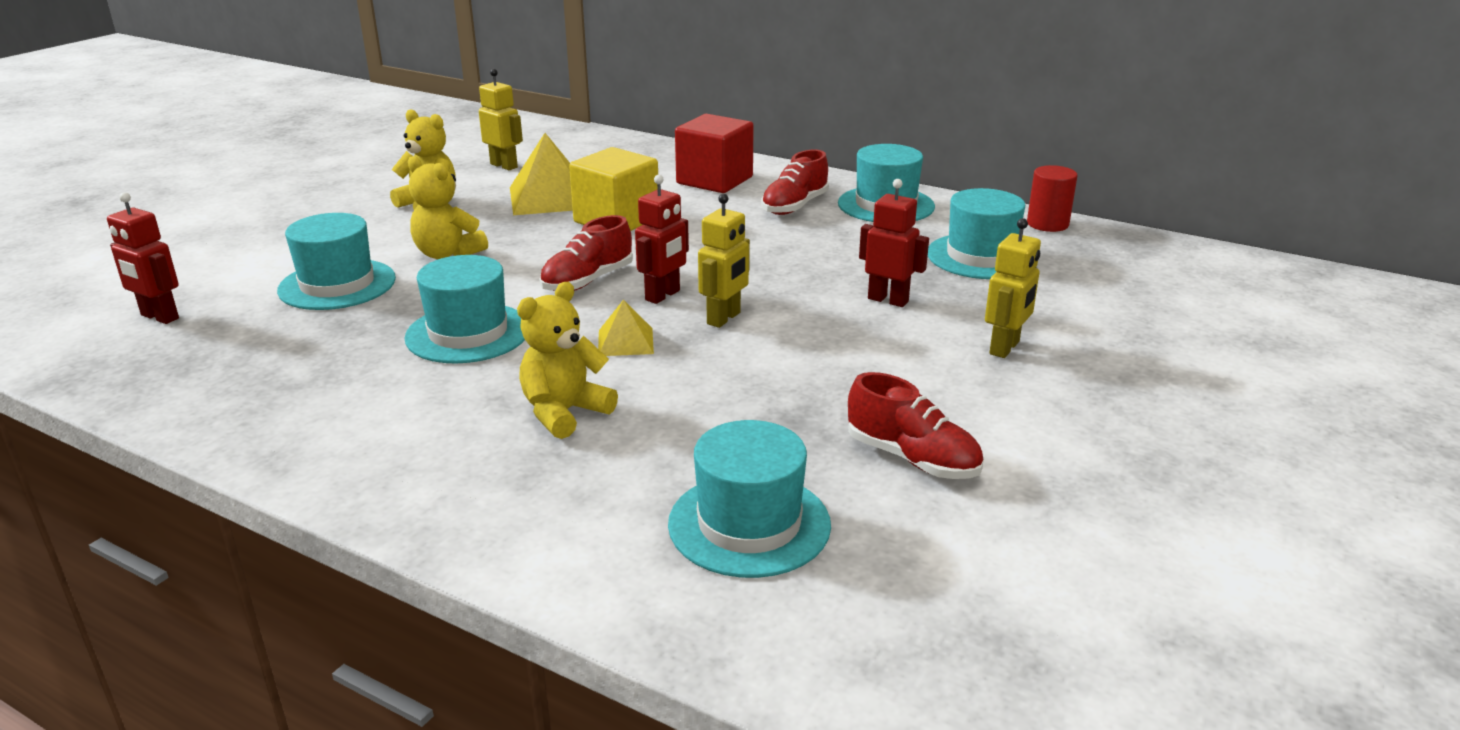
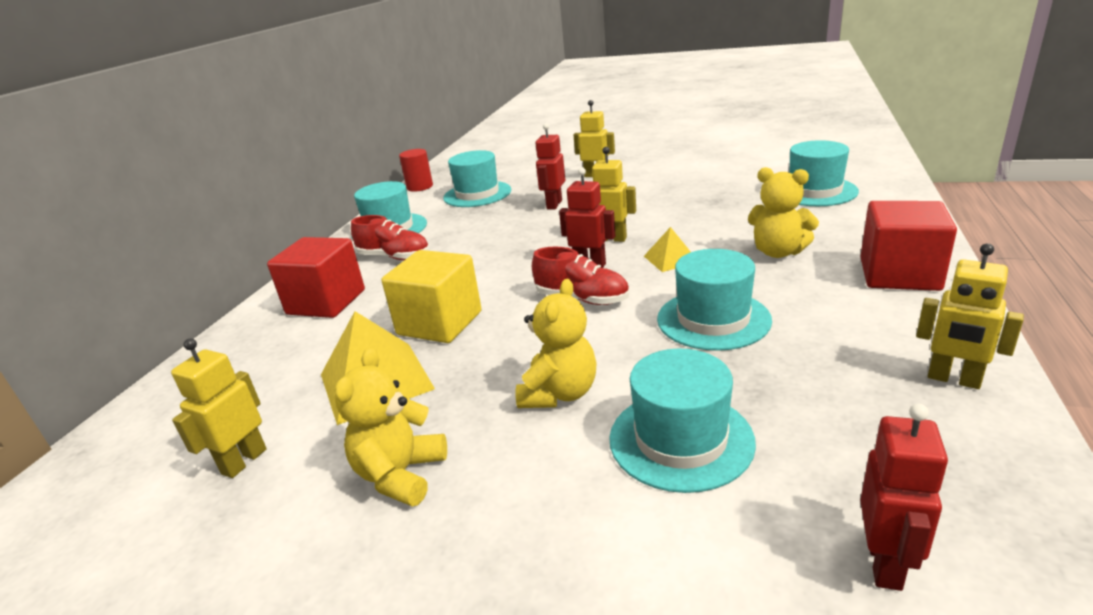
camera: 100 degrees left, 0 degrees up
red shoe [848,372,984,479] -> none
none -> red cube [860,201,957,291]
none -> yellow robot [916,243,1024,389]

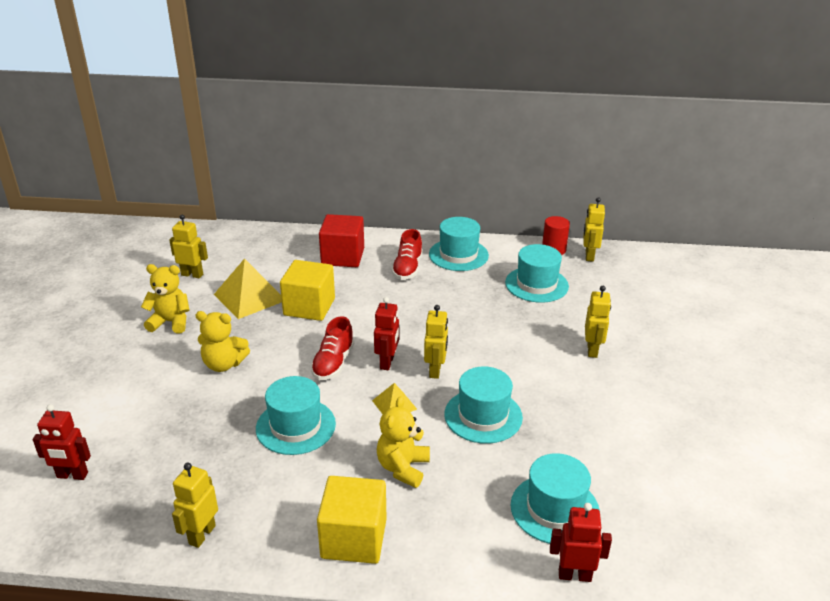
camera: 75 degrees right, 5 degrees up
red robot [535,123,565,209] -> red robot moved to [550,503,612,582]
turquoise hat [609,349,756,493] -> turquoise hat moved to [444,366,523,444]
red cube [860,201,957,291] -> yellow cube [317,476,387,564]
none -> yellow robot [583,197,605,262]

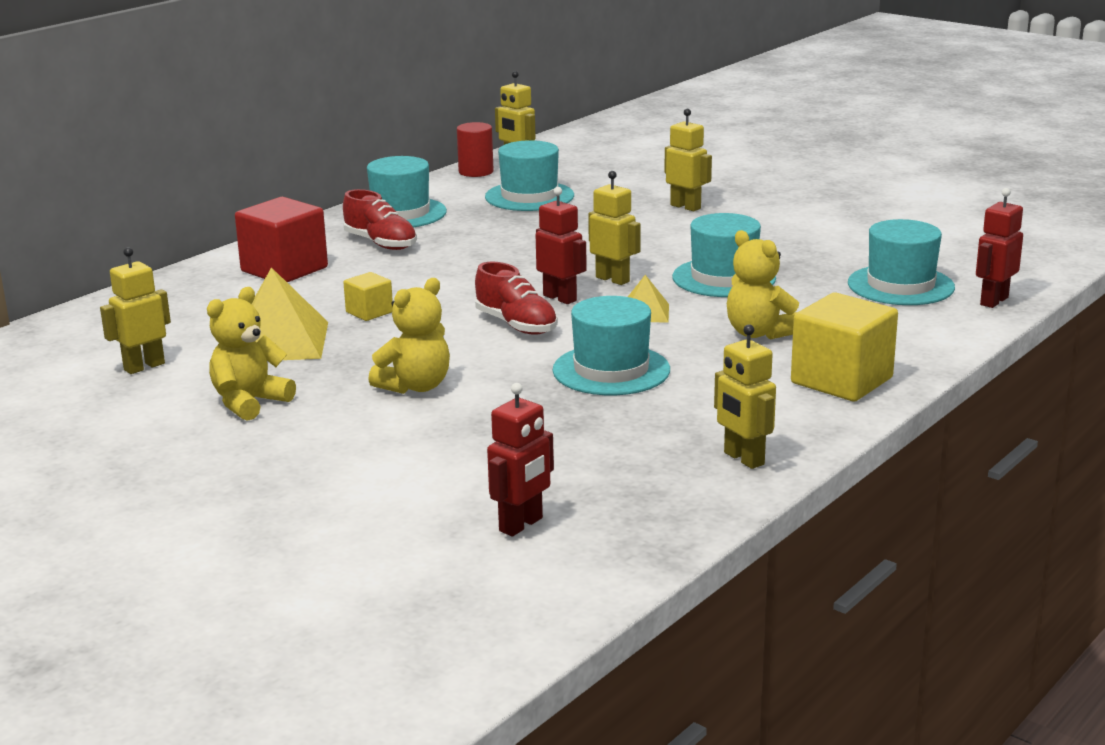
camera: 55 degrees left, 10 degrees down
yellow cube [280,260,335,321] -> yellow cube [343,272,393,321], size x0.51

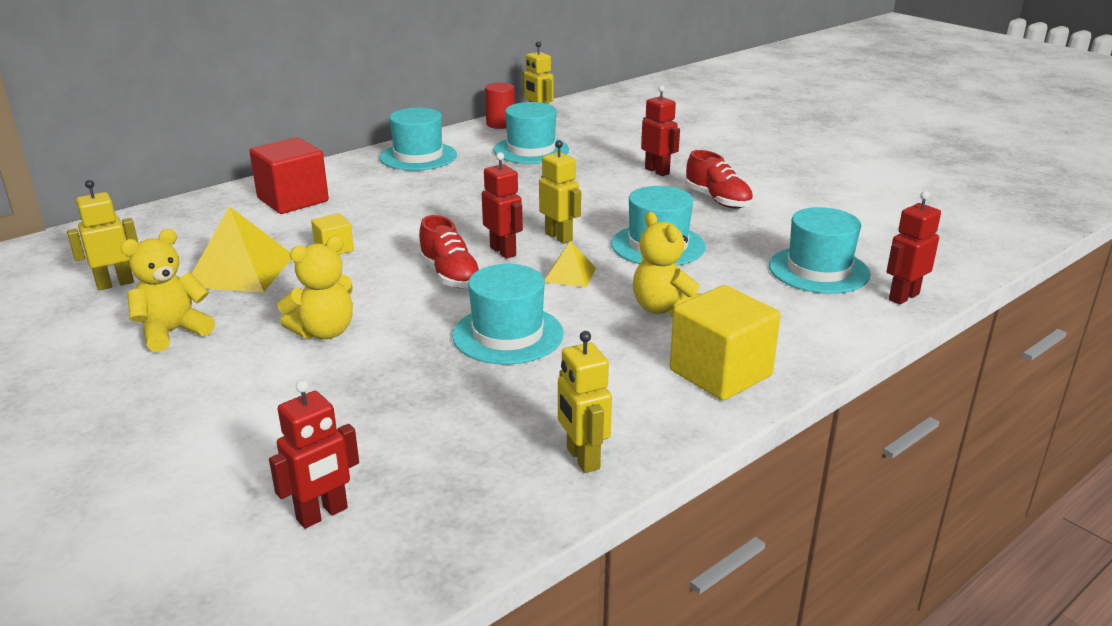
camera: 10 degrees right, 5 degrees up
red shoe [343,189,417,250] -> red shoe moved to [685,150,753,209]
yellow robot [664,109,712,211] -> red robot [641,85,680,176]

